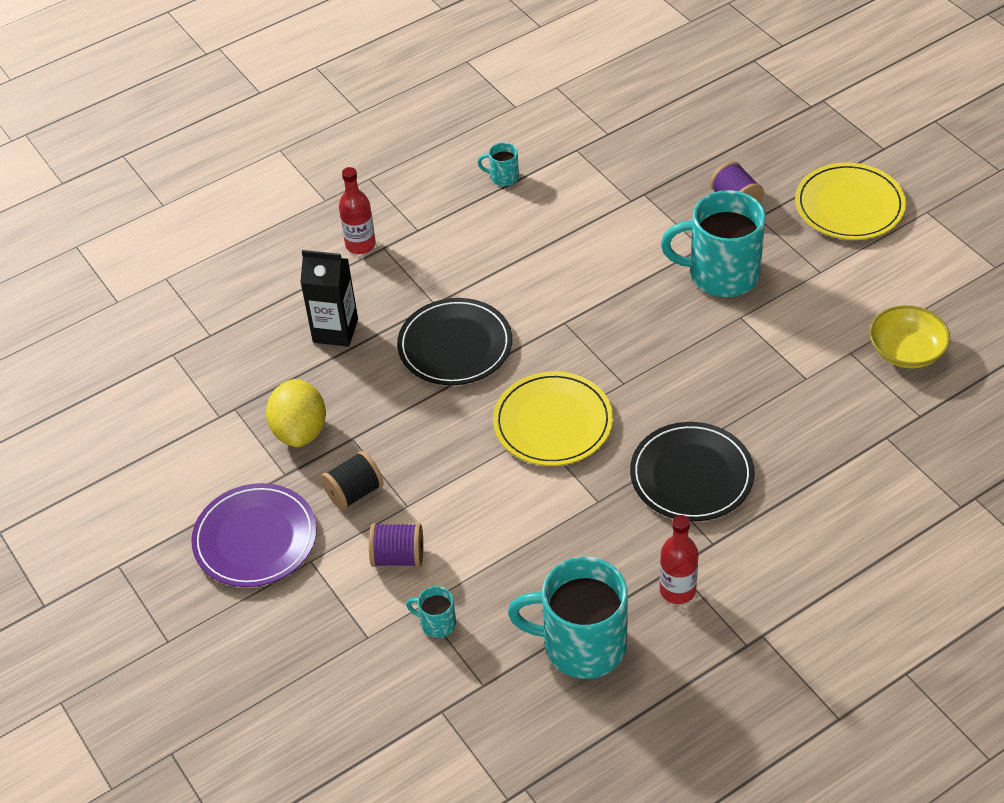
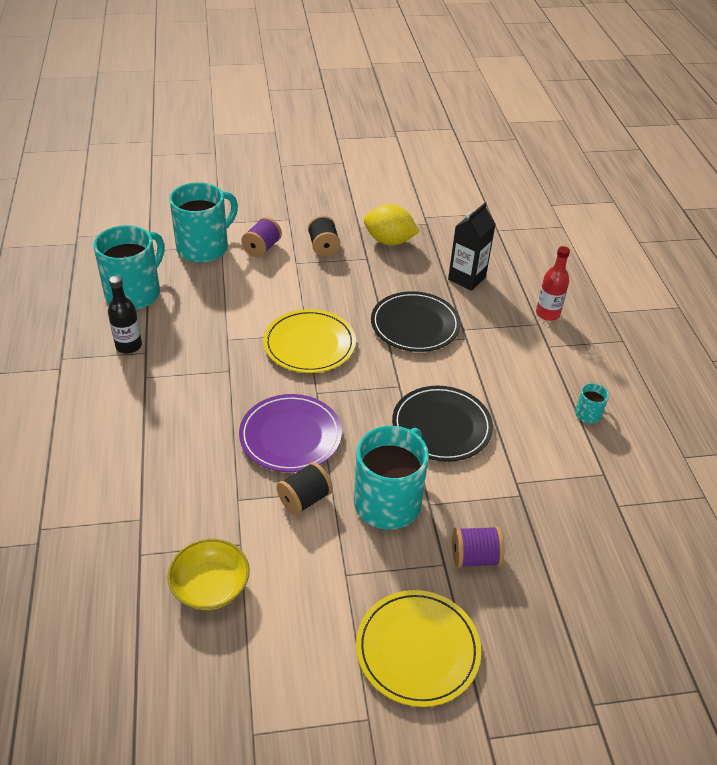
camera: 110 degrees right, 5 degrees down
purple plate [191,483,317,587] -> purple plate moved to [239,394,342,472]
turquoise mug [406,586,456,638] -> turquoise mug [169,182,238,263], size x2.30
black plate [630,422,754,521] -> black plate moved to [392,386,493,462]
red bottle [660,515,698,604] -> black bottle [108,276,142,354]
none -> black spool [277,462,333,515]

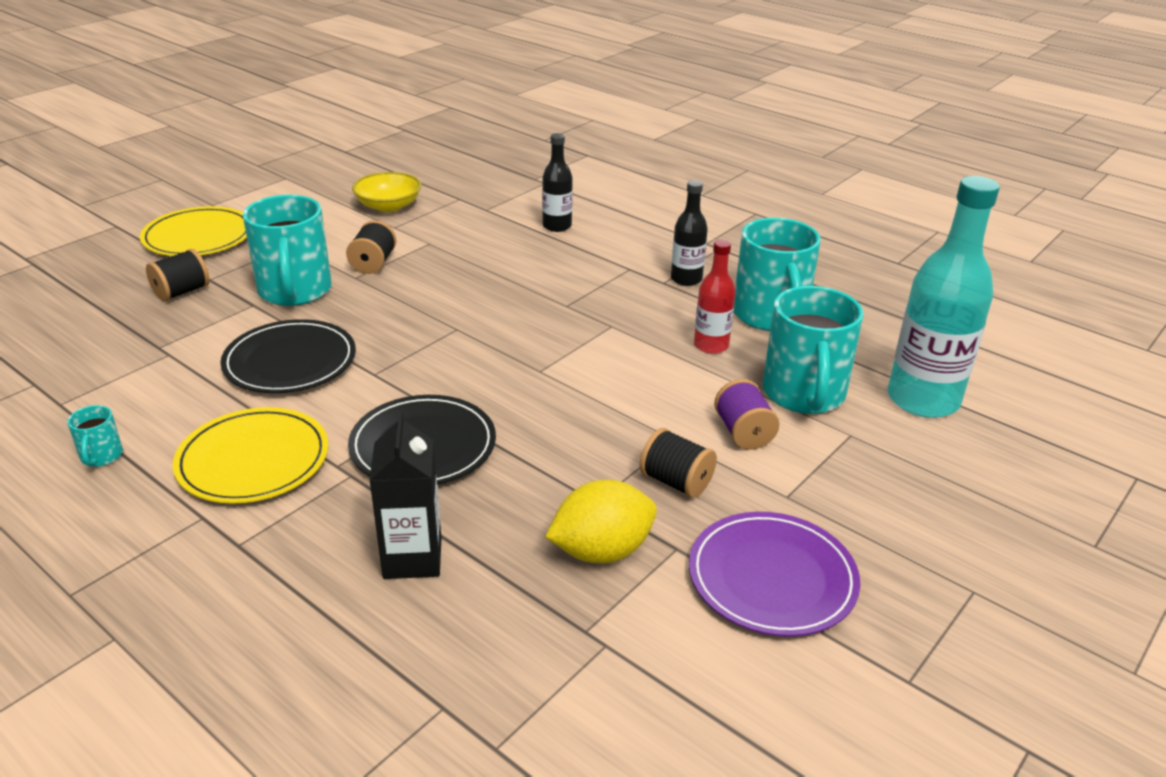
camera: 140 degrees right, 10 degrees down
purple plate [239,394,342,472] -> purple plate moved to [689,512,860,637]
yellow plate [263,309,356,373] -> yellow plate moved to [173,407,329,504]
purple spool [452,526,505,568] -> black spool [146,249,210,302]
red bottle [536,246,570,321] -> red bottle moved to [694,240,736,354]
none -> black bottle [542,133,573,232]
none -> turquoise bottle [888,176,1000,418]

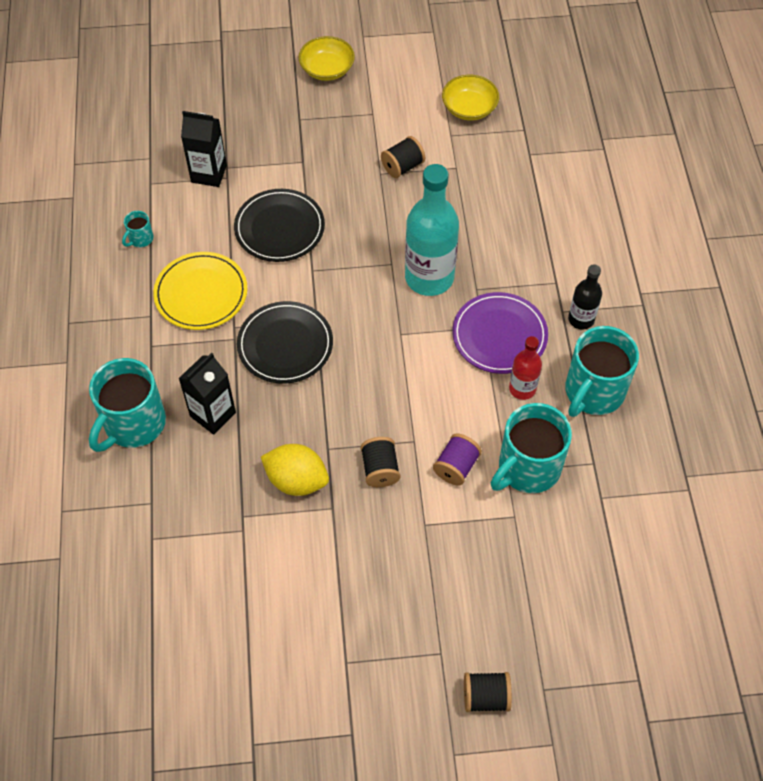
camera: 45 degrees right, 25 degrees up
yellow plate [140,206,247,256] -> yellow bowl [299,36,355,81]
black spool [146,249,210,302] -> black spool moved to [464,672,512,712]
turquoise mug [243,195,332,306] -> turquoise mug moved to [89,358,166,452]
black bottle [542,133,573,232] -> none
purple plate [689,512,860,637] -> purple plate moved to [452,292,548,374]
turquoise bottle [888,176,1000,418] -> turquoise bottle moved to [405,164,459,296]
none -> black carton [181,111,227,187]

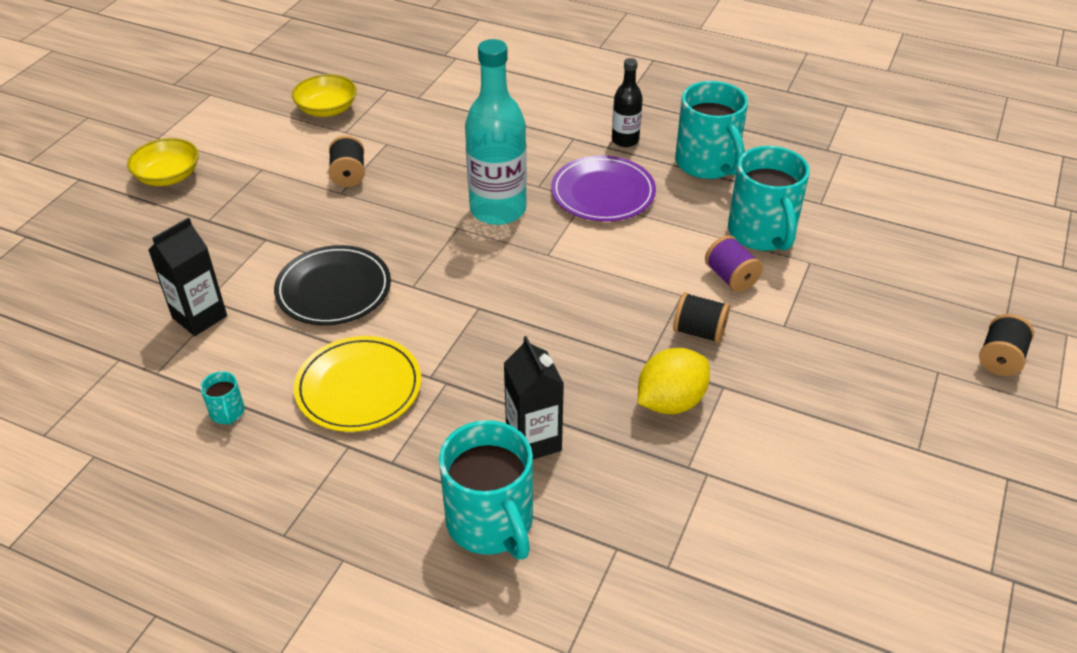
camera: 60 degrees left, 15 degrees down
black plate [237,301,333,384] -> none
red bottle [509,336,542,400] -> none

